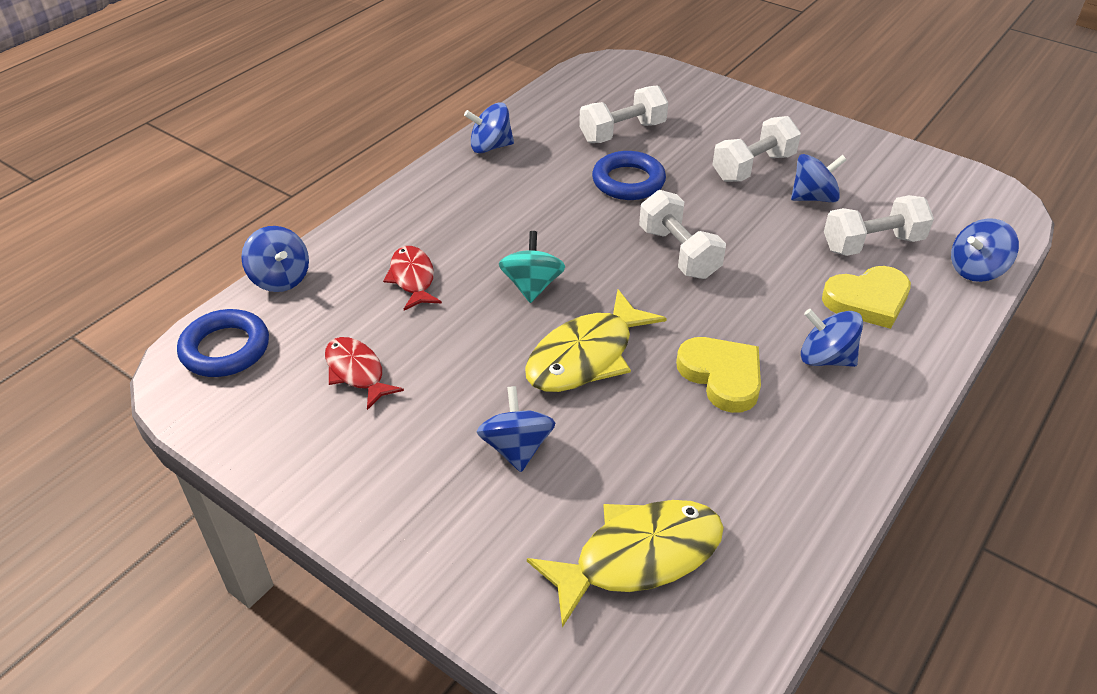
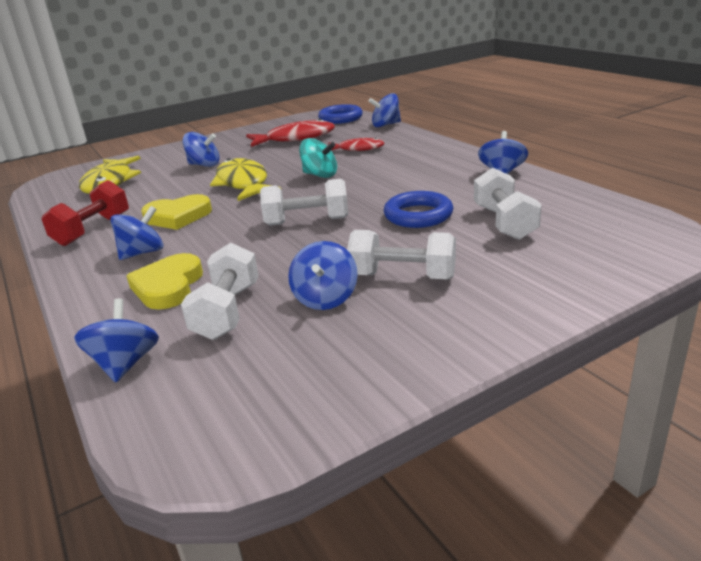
camera: 115 degrees right, 15 degrees down
red fish [325,337,404,410] -> red fish [246,119,335,147], size x1.63
white dumbbell [712,116,801,182] -> white dumbbell turned 60 degrees counterclockwise [347,230,456,279]
none -> red dumbbell [42,180,129,246]

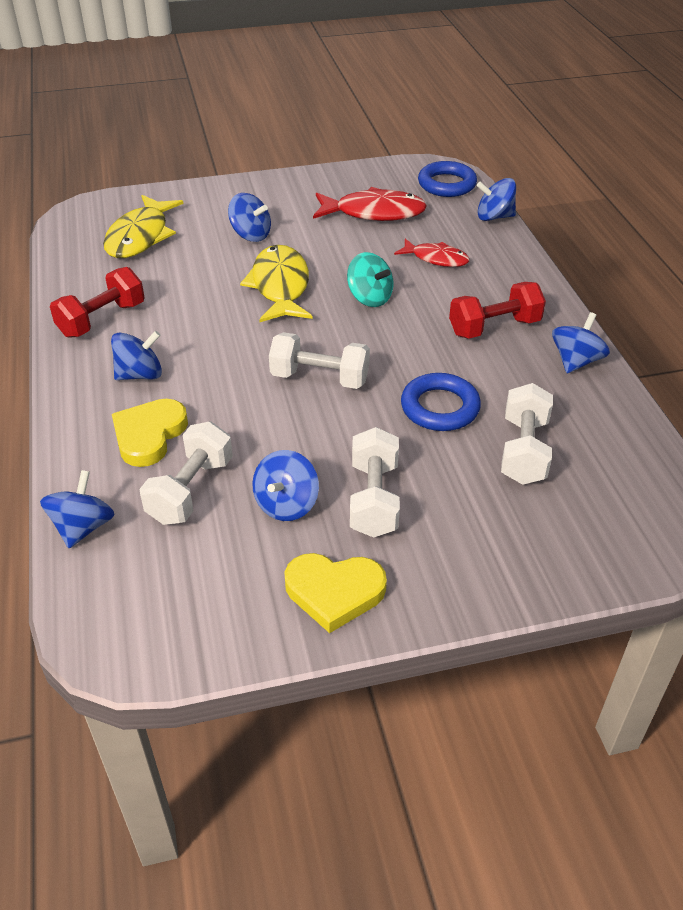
camera: 15 degrees right, 15 degrees up
yellow heart [141,194,212,230] -> yellow heart moved to [284,553,387,633]
white dumbbell [347,230,456,279] -> white dumbbell turned 60 degrees clockwise [350,427,400,538]
none -> red dumbbell [449,282,546,339]

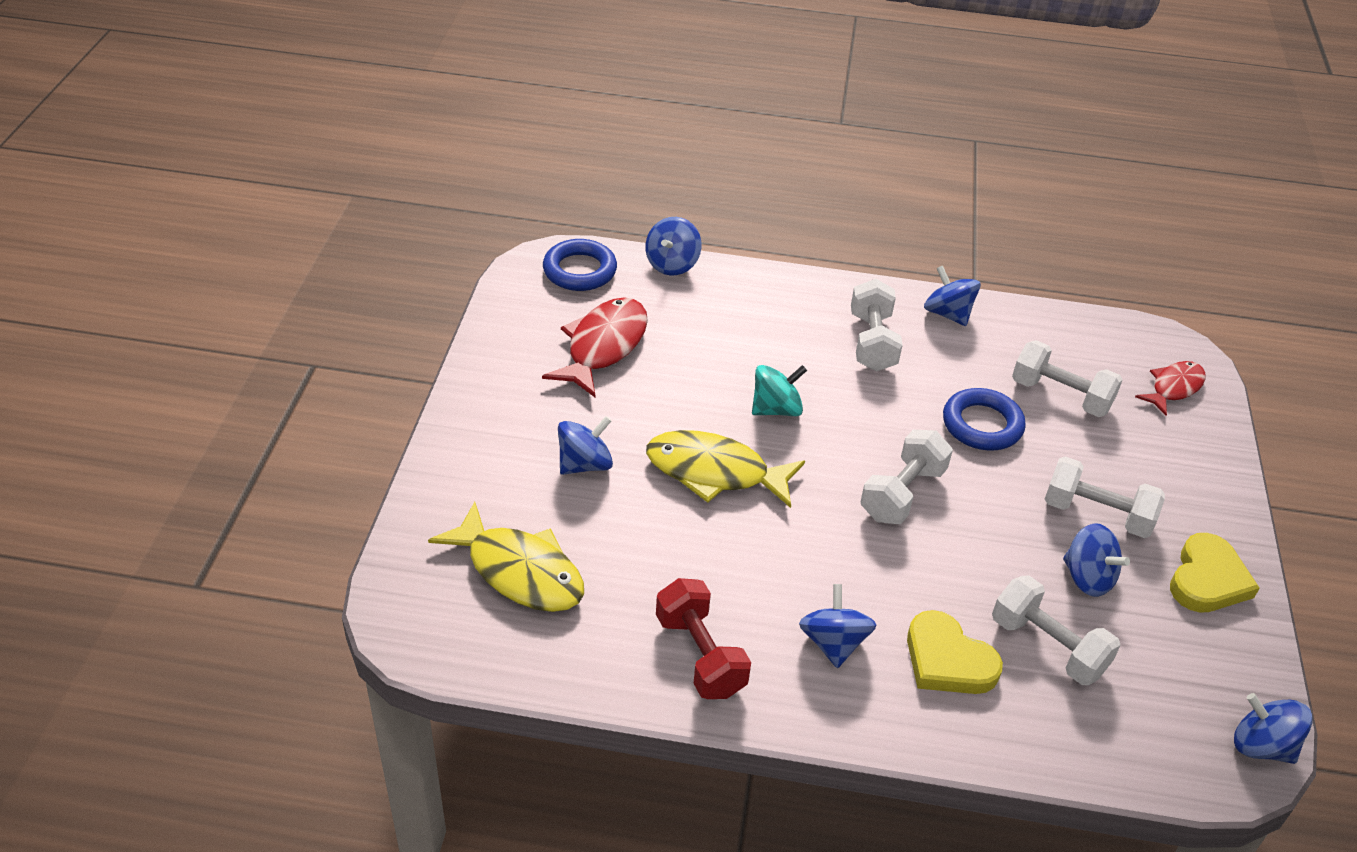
camera: 70 degrees left, 0 degrees up
blue spinning top [40,470,115,548] -> blue spinning top moved to [1234,693,1313,764]
red fish [394,238,470,267] -> red fish moved to [1135,361,1206,416]
red dumbbell [449,282,546,339] -> white dumbbell [851,279,903,371]

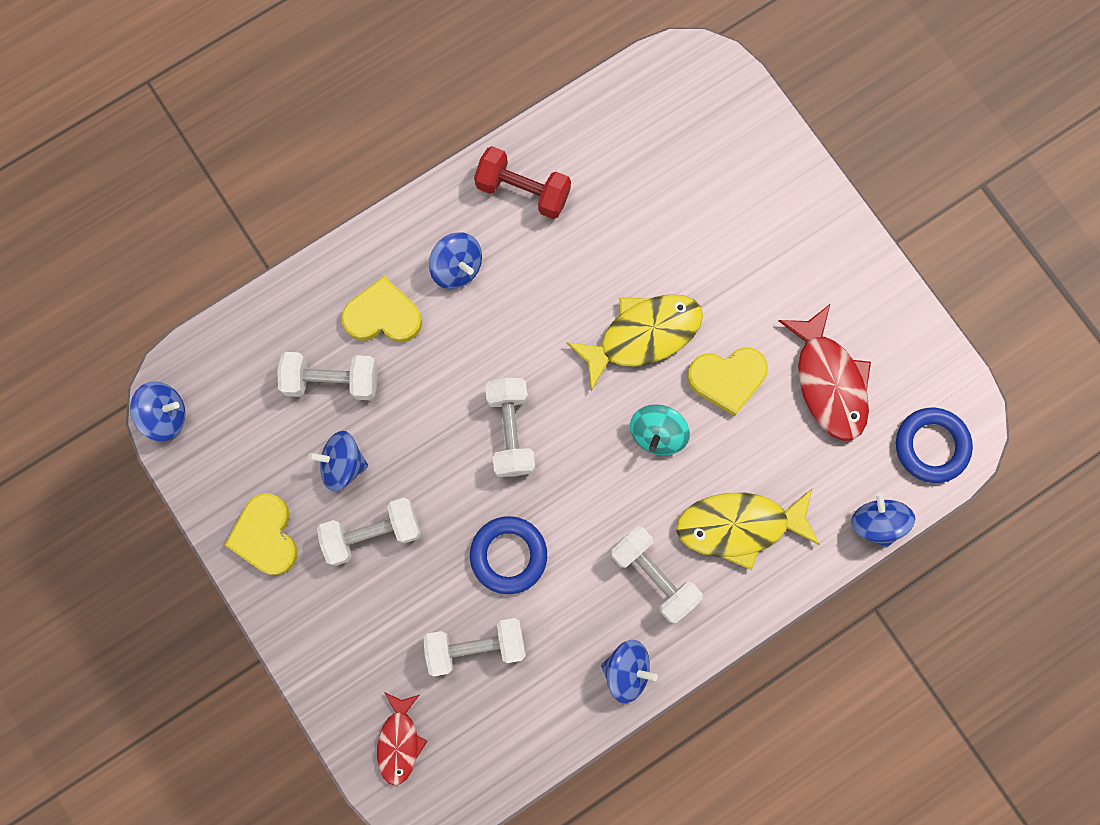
camera: 140 degrees right, 35 degrees up
yellow fish [428,502,584,612] -> yellow fish moved to [676,489,820,570]
blue spinning top [558,416,613,475] -> none
none -> yellow heart [687,347,768,416]

